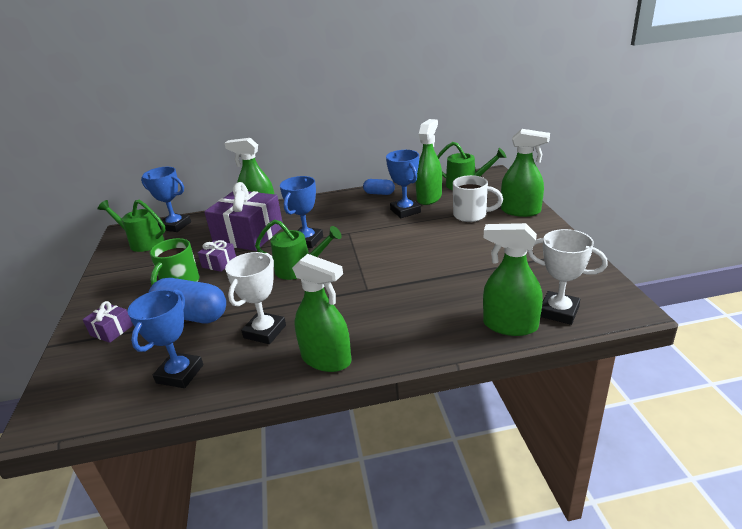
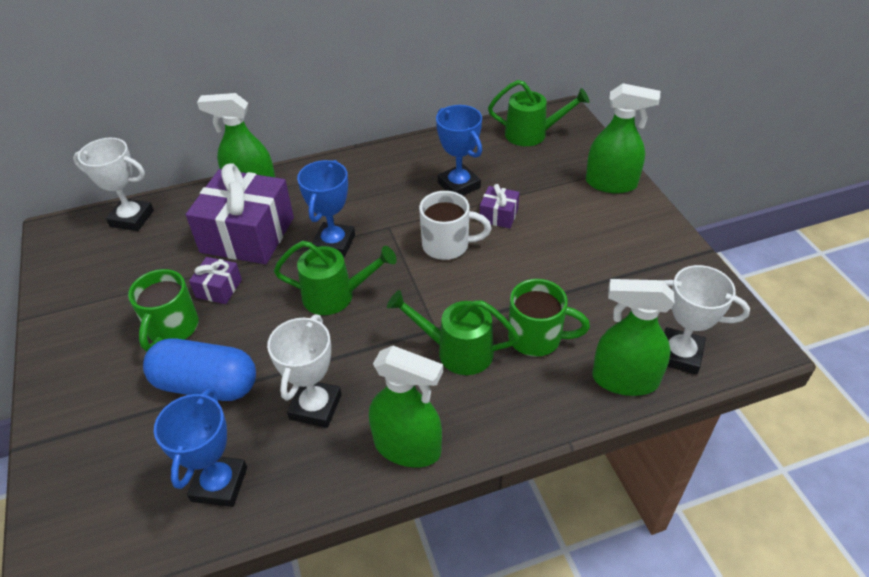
camera: 10 degrees left, 15 degrees up
purple gift [83,301,133,343] -> purple gift moved to [479,184,520,228]
green watering can [98,200,166,252] -> green watering can moved to [387,290,519,375]
blue trophy [141,167,191,232] -> white trophy [73,138,154,231]
blue capsule [363,179,395,195] -> none
green spray bottle [415,119,442,205] -> none
white mug [453,175,503,222] -> white mug moved to [419,191,492,260]
none -> green mug [508,279,590,357]

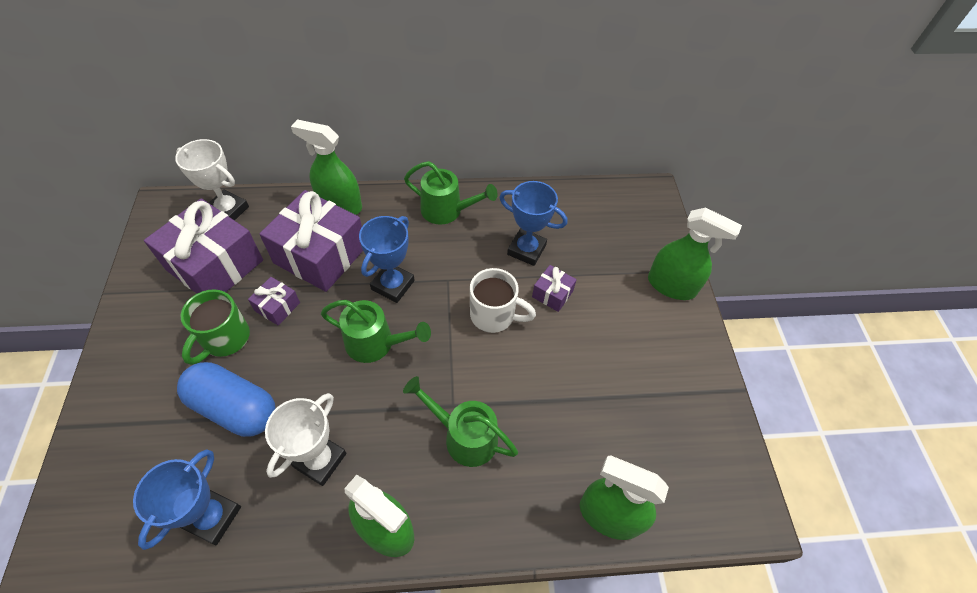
camera: 10 degrees right, 10 degrees up
blue trophy [436,105,482,196] -> blue trophy turned 45 degrees counterclockwise [499,181,568,266]
green watering can [488,80,590,146] -> green watering can moved to [404,161,498,225]
green mug [508,279,590,357] -> none
white trophy [662,265,750,375] -> none
none -> purple gift [144,198,263,293]

